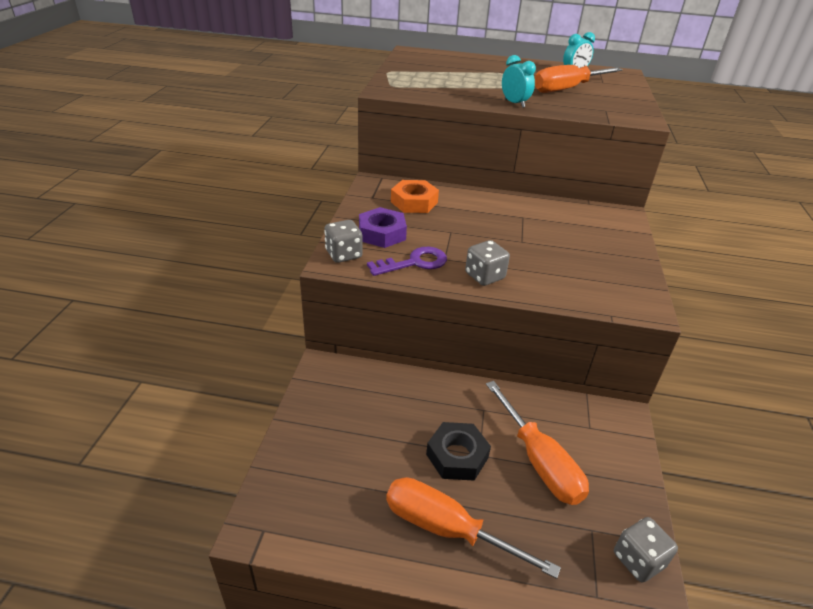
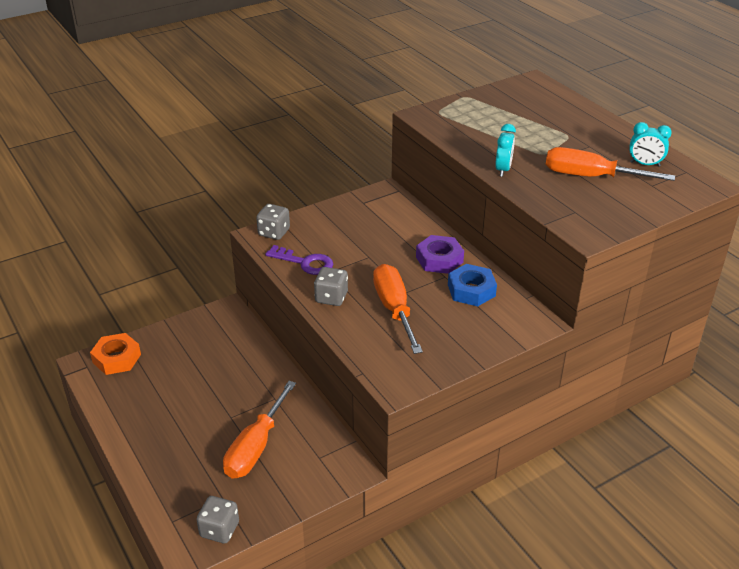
camera: 50 degrees right, 0 degrees up
purple nut [359,207,407,248] -> purple nut moved to [416,235,464,274]
orange screwdriver [386,477,561,579] -> orange screwdriver moved to [373,264,423,354]
orange nut [391,180,439,213] -> orange nut moved to [90,333,141,375]
black nut [426,422,491,481] -> none
none -> blue nut [448,264,497,306]

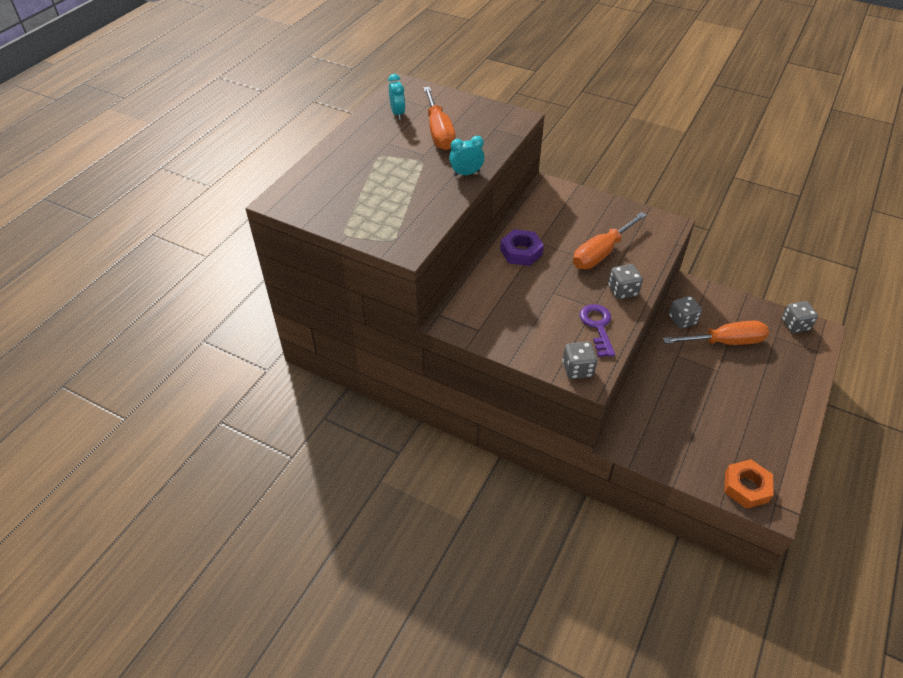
camera: 120 degrees left, 10 degrees up
blue nut [448,264,497,306] -> none
none -> grey dice [669,296,702,329]

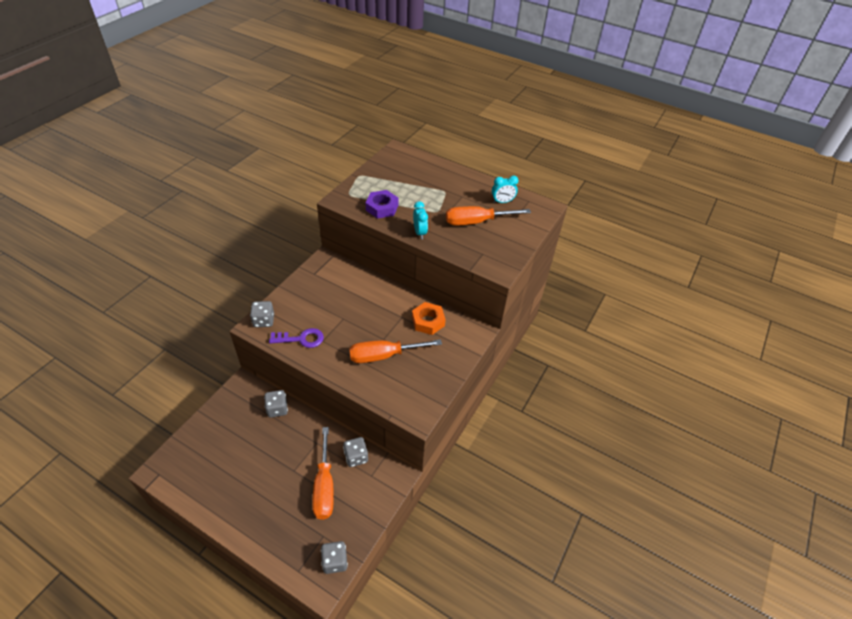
camera: 90 degrees right, 0 degrees up
purple nut [500,229,544,266] -> purple nut moved to [365,190,398,219]
orange screwdriver [573,212,647,269] -> orange screwdriver turned 60 degrees counterclockwise [349,339,442,363]
grey dice [608,264,643,299] -> grey dice moved to [264,390,288,417]
orange nut [725,459,773,509] -> orange nut moved to [412,302,446,335]

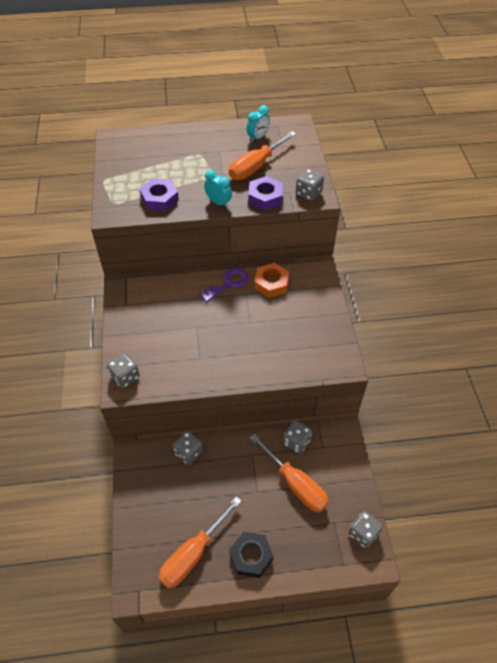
camera: 35 degrees left, 5 degrees up
purple key [269,328,324,348] -> purple key moved to [199,268,248,302]
orange screwdriver [349,339,442,363] -> orange screwdriver moved to [158,496,242,589]
none -> black nut [229,532,274,578]
none -> purple nut [249,176,283,210]
none -> grey dice [296,169,324,201]

